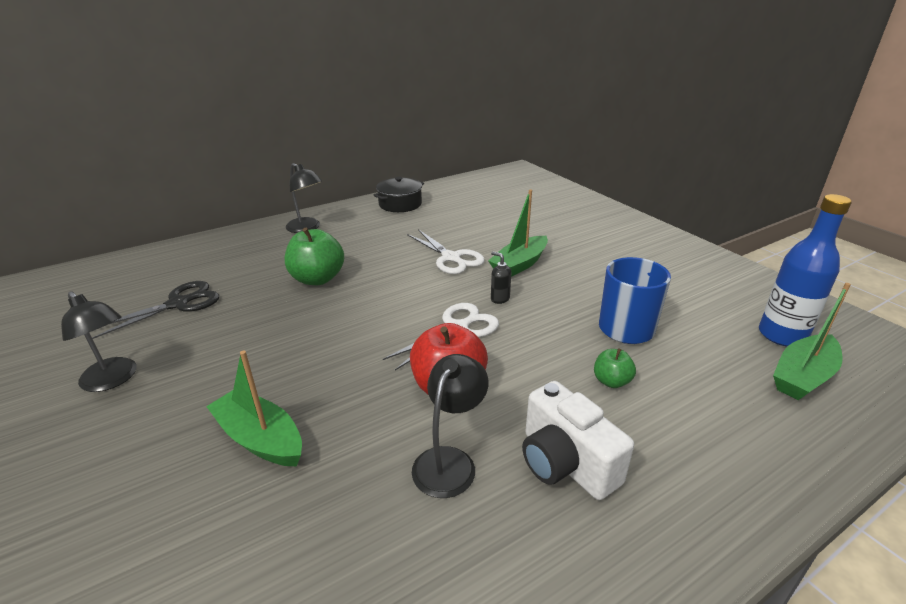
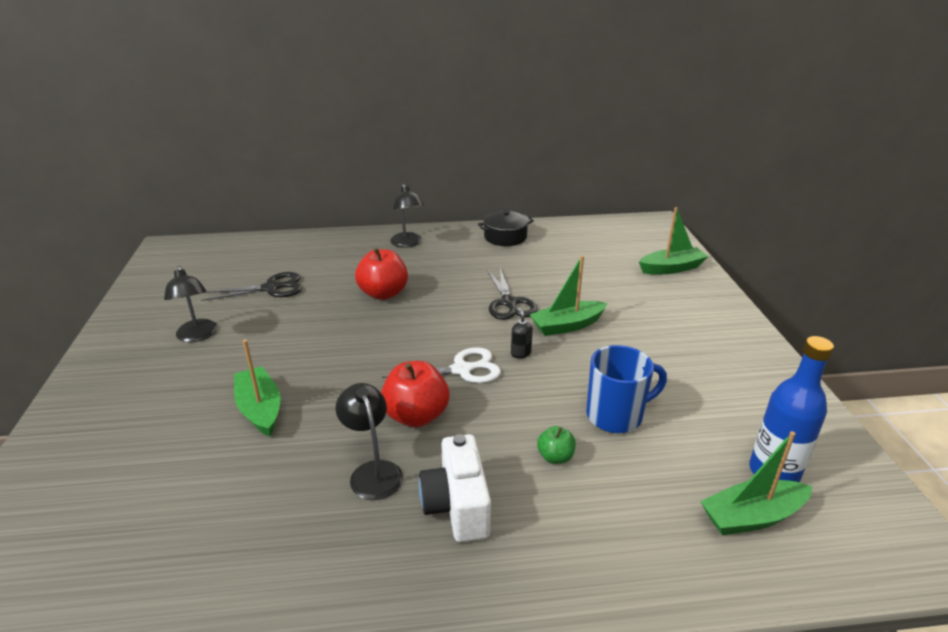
camera: 25 degrees right, 0 degrees up
green apple [285,228,344,285] -> red apple [355,248,408,300]
white scissors [407,229,485,274] -> black scissors [487,268,538,320]
black lamp [412,354,489,498] -> black lamp turned 75 degrees counterclockwise [336,383,403,500]
none -> green boat [639,207,709,274]

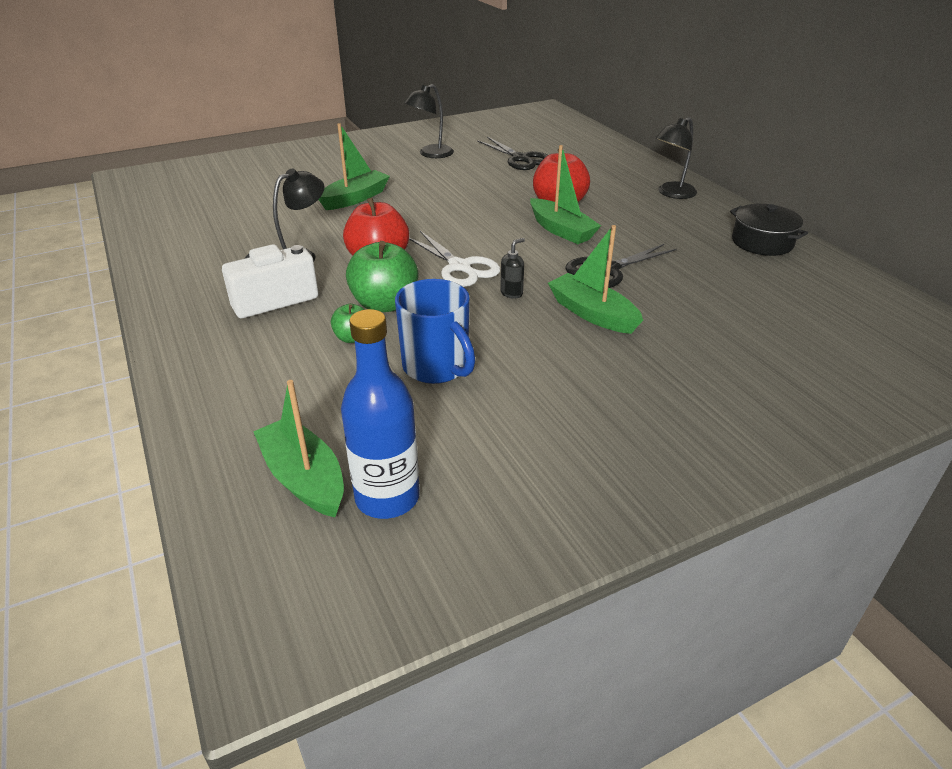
camera: 70 degrees right, 5 degrees up
green boat [639,207,709,274] -> green boat moved to [530,145,601,244]
none -> green apple [346,241,418,312]

